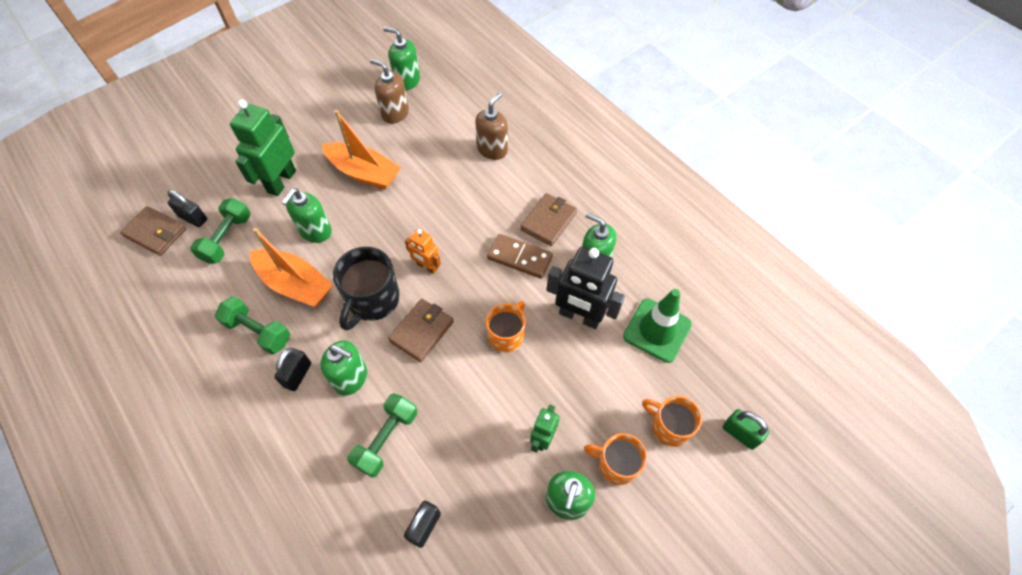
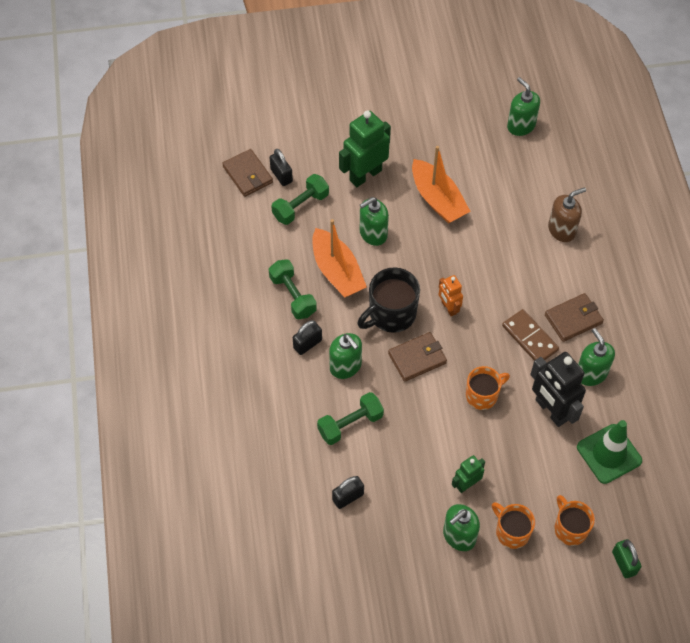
camera: 30 degrees right, 0 degrees up
brown soap dispenser [370,59,409,124] -> none

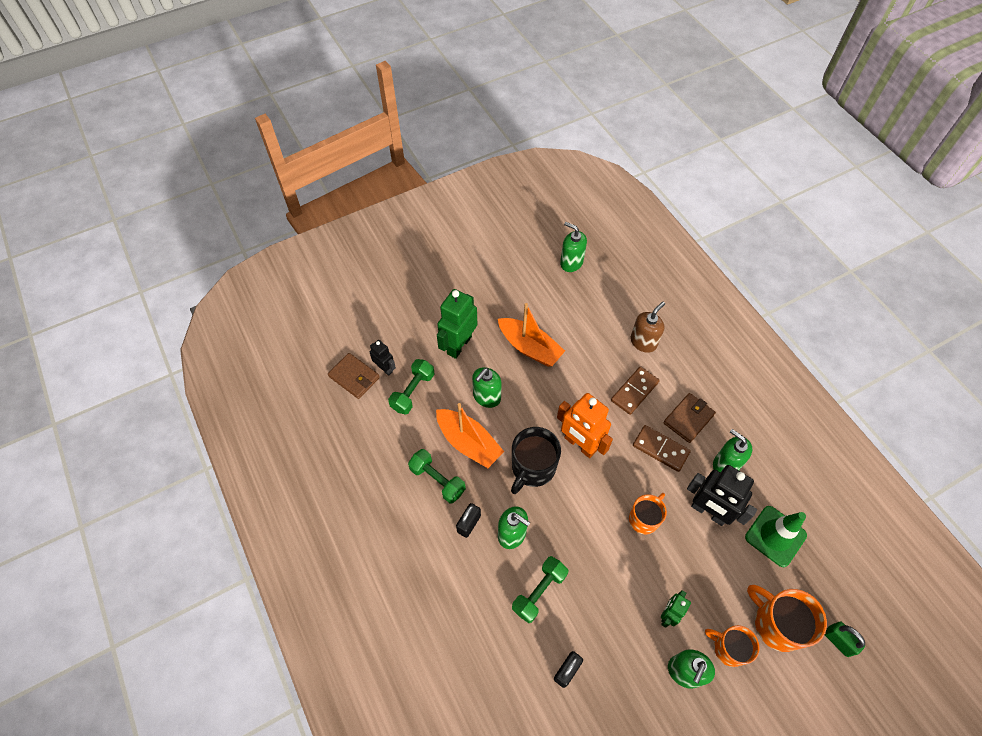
camera: 20 degrees left, 0 degrees up
black padlock [270,149,293,186] -> black robot [370,340,396,376]
brown wallet [388,332,447,382] -> none
orange robot [439,275,463,316] -> orange robot [557,393,613,458], size x1.82
orange mug [554,495,595,546] -> orange mug [747,585,827,652], size x1.51
none -> brown domino [611,366,660,415]

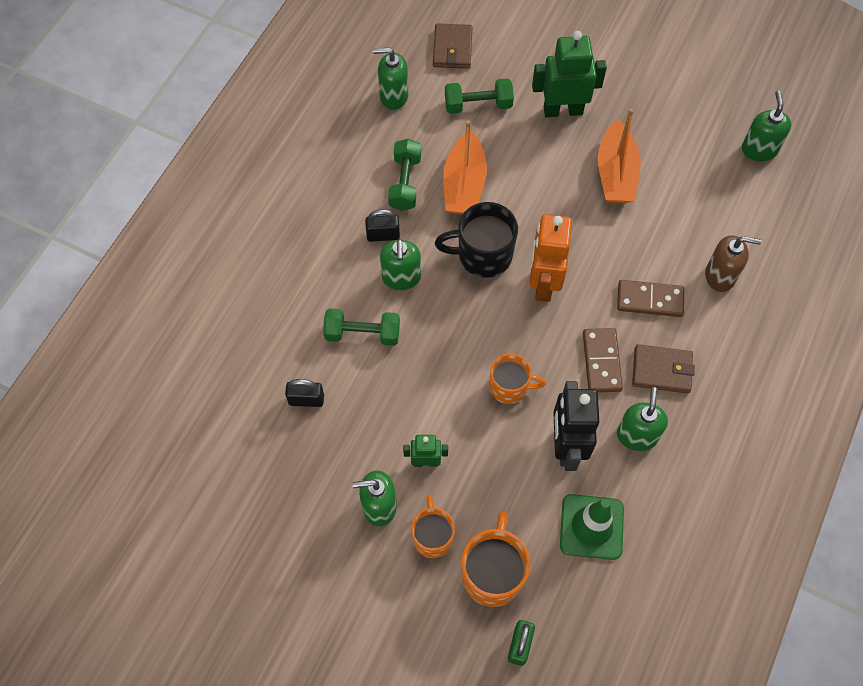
camera: 55 degrees right, 5 degrees up
black robot [370,340,396,376] -> none
green soap dispenser [472,367,502,408] -> green soap dispenser moved to [373,48,408,110]

